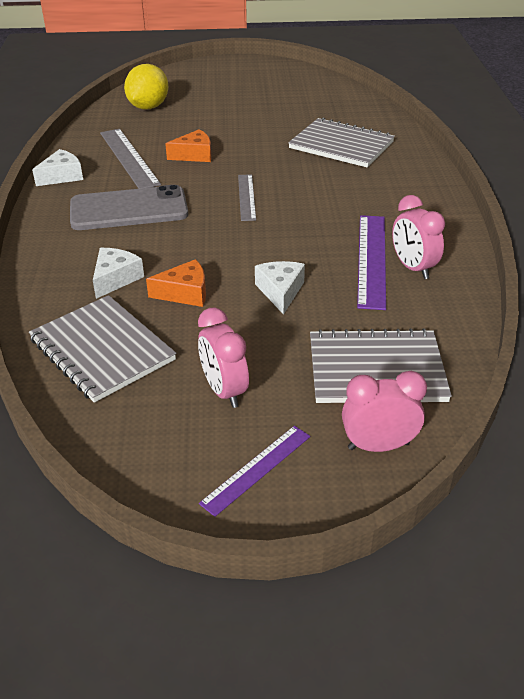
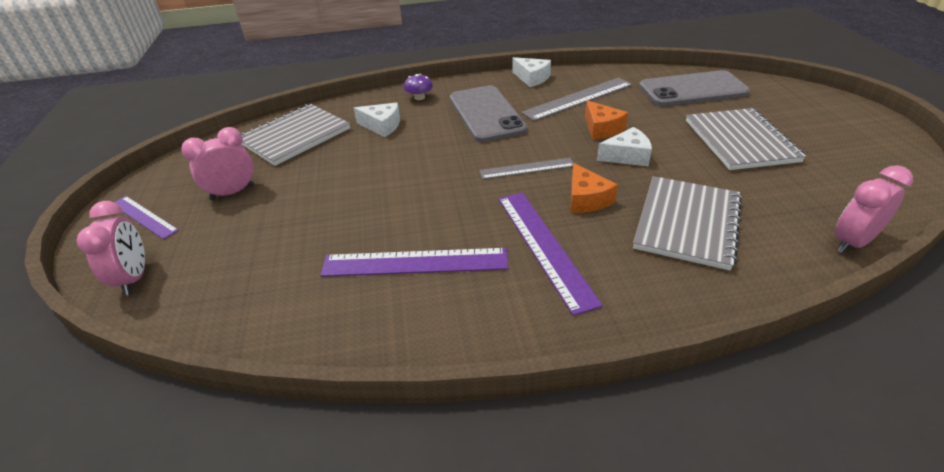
camera: 85 degrees right, 0 degrees up
yellow lemon [124,64,168,109] -> grey phone [639,70,750,106]
orange cheese [146,259,206,307] -> orange cheese moved to [571,163,618,213]
white cheese [255,261,305,315] -> white cheese moved to [597,127,652,166]
grey notebook [310,328,452,403] -> grey notebook moved to [686,108,806,170]
pink clock [392,195,445,279] -> pink clock moved to [835,165,913,253]
none -> purple mushroom [404,74,433,100]
none -> purple ruler [498,192,603,316]

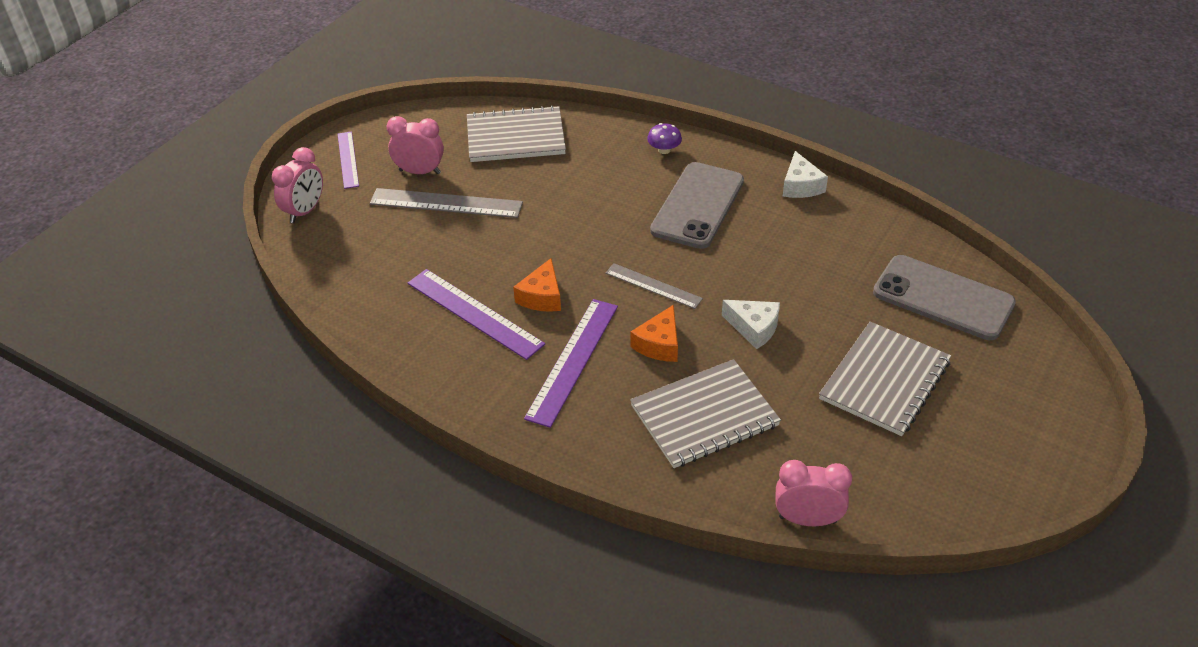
camera: 40 degrees right, 5 degrees up
white cheese [354,103,400,137] -> none
grey ruler [521,78,632,121] -> grey ruler moved to [370,188,523,218]
orange cheese [585,100,628,139] -> orange cheese moved to [513,258,561,312]

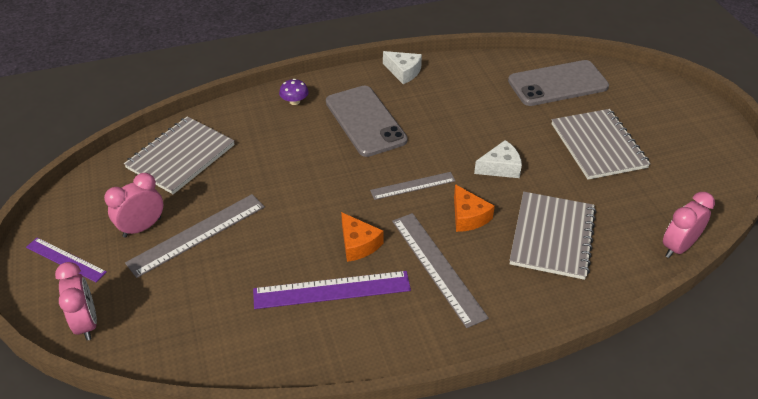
camera: 50 degrees left, 0 degrees up
purple ruler [524,299,618,428] -> grey ruler [392,213,489,328]

